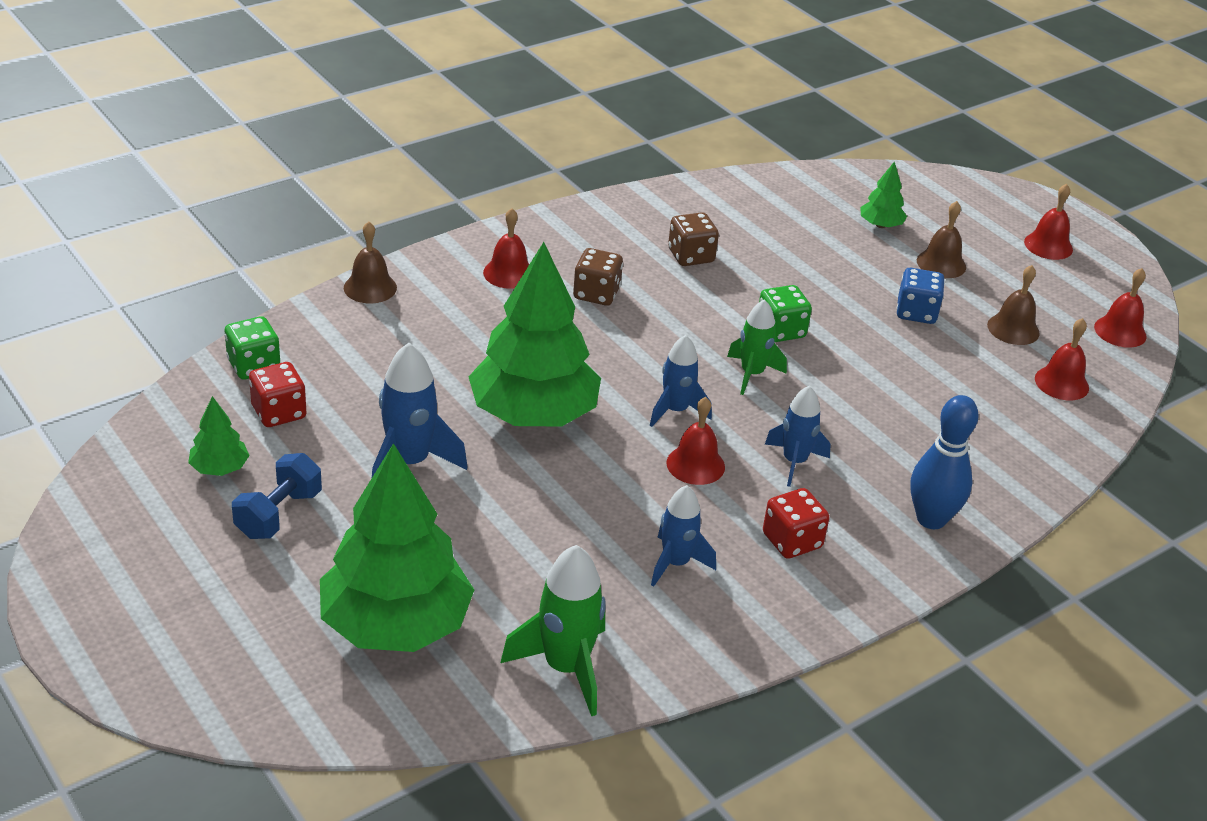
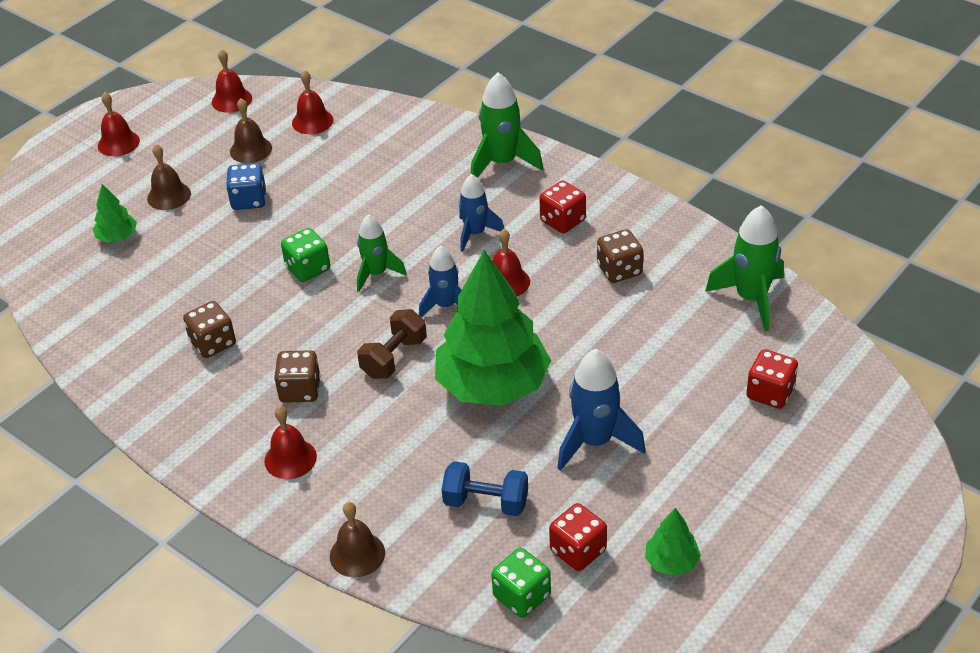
camera: 100 degrees left, 5 degrees up
blue dumbbell [232,453,322,539] -> blue dumbbell moved to [442,461,528,516]
green tree [320,443,474,652] -> red dice [746,349,798,409]
blue rocket [651,485,716,587] -> brown dice [597,229,643,283]
blue bowling pin [910,395,979,529] -> green rocket [471,73,543,178]
none -> brown dumbbell [357,309,427,379]

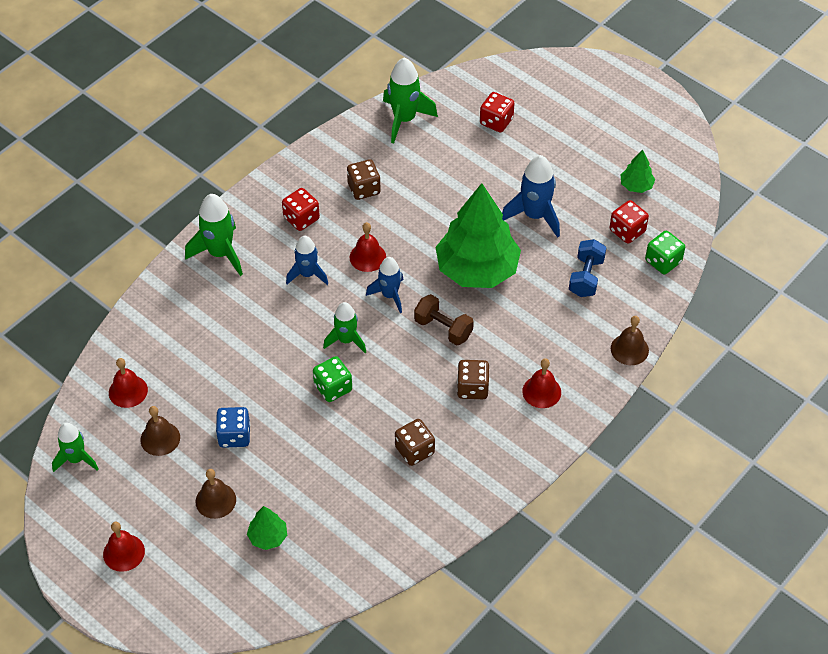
camera: 90 degrees left, 10 degrees up
red bell [212,49,252,113] -> green rocket [52,423,99,472]

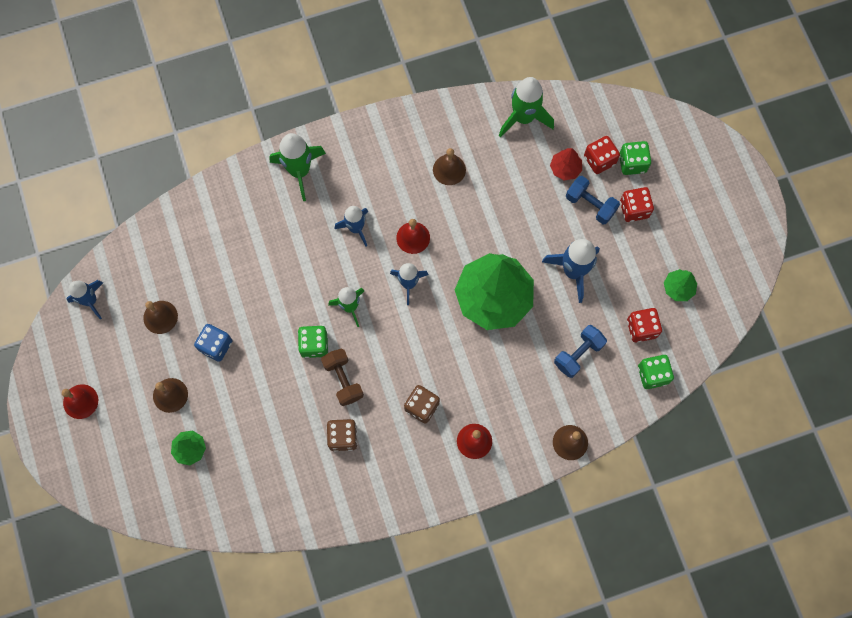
camera: 30 degrees right, 20 degrees up
green rocket [52,423,99,472] -> blue rocket [67,280,103,319]
red bell [109,358,148,408] -> none
red dice [282,188,320,231] -> red dice moved to [620,187,654,222]
brown dice [347,159,381,200] -> brown bell [433,148,466,185]
brown dumbbell [414,294,474,346] -> brown dumbbell moved to [321,349,364,406]
none -> red tree [550,148,582,181]
none -> blue dumbbell [566,176,620,224]
none -> green dice [619,141,651,175]

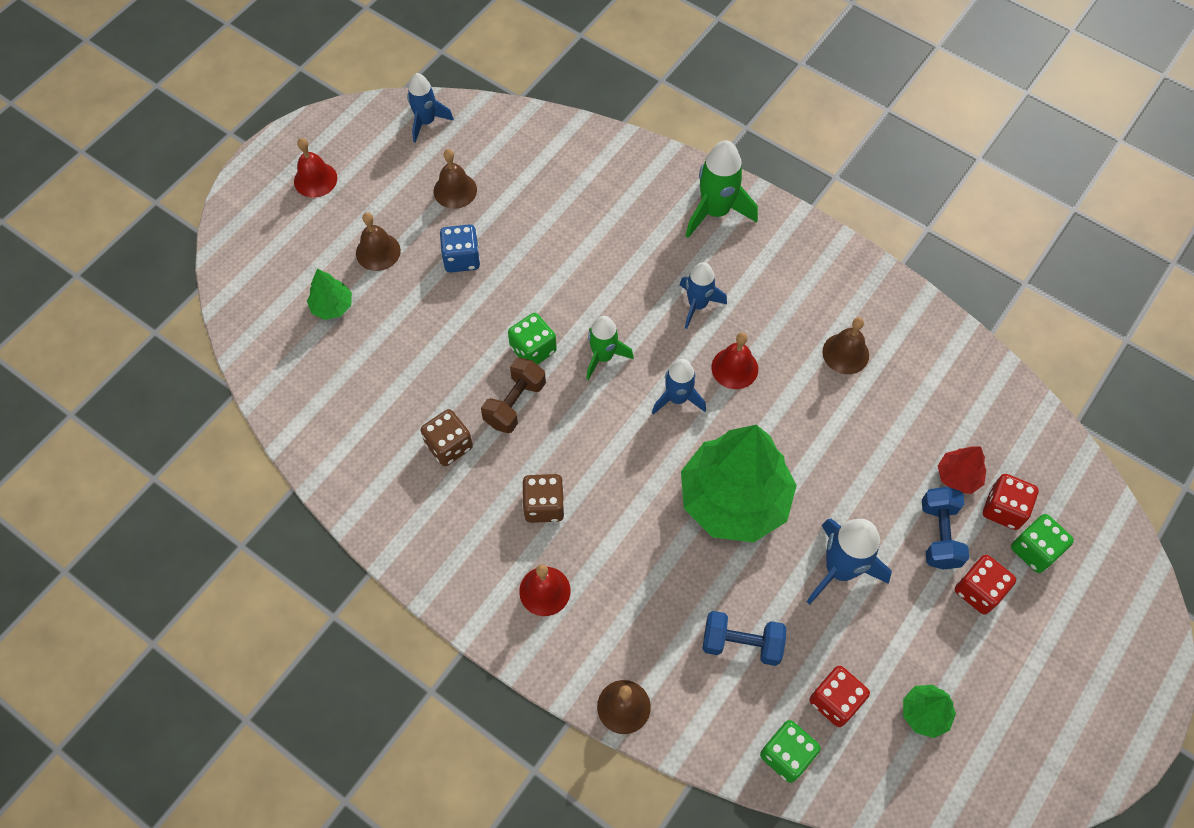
camera: 55 degrees right, 10 degrees down
green rocket [499,77,554,137] -> none

